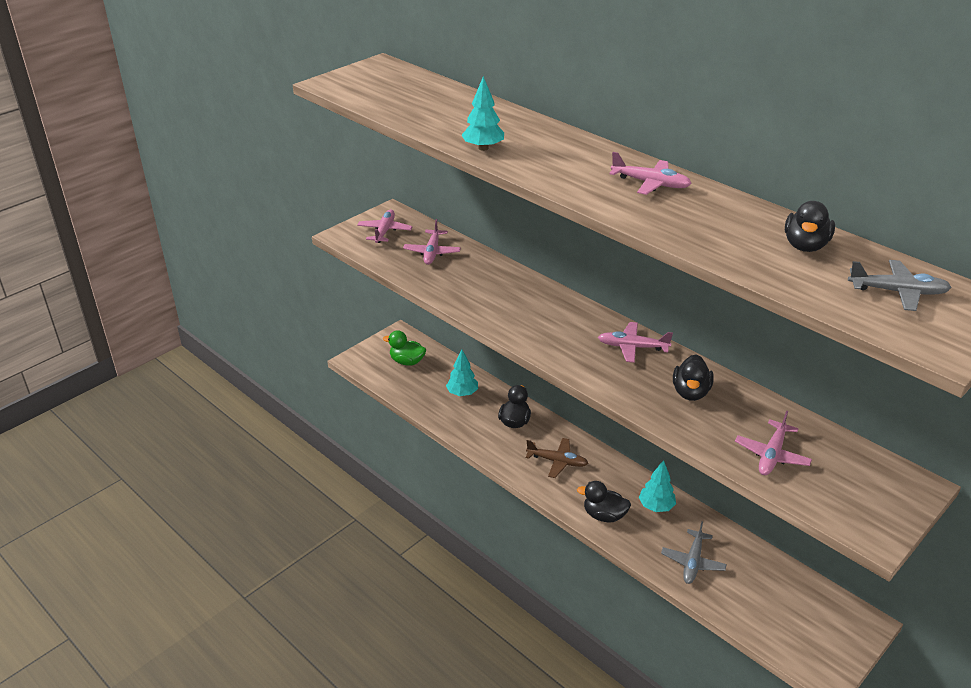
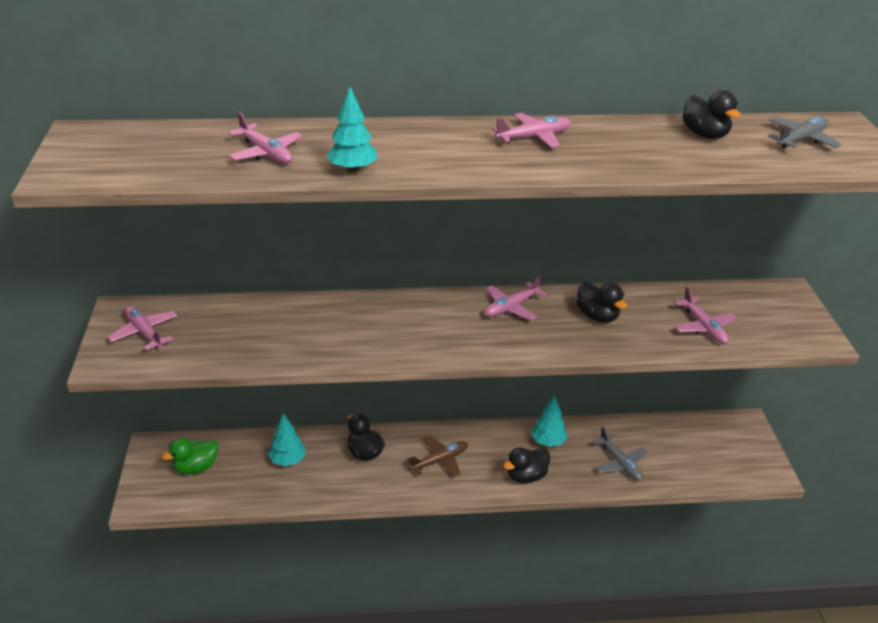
camera: 50 degrees left, 0 degrees up
pink plane [403,219,461,265] -> pink plane moved to [228,112,302,164]

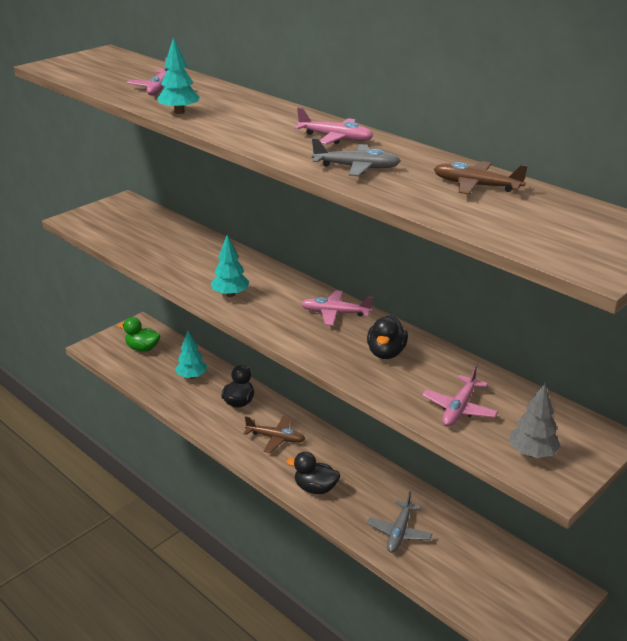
camera: 50 degrees right, 5 degrees down
pink plane [107,306,177,350] -> none
turquoise tree [531,395,568,447] -> turquoise tree moved to [211,235,249,297]
black duck [682,90,741,139] -> brown plane [434,161,528,195]
grey plane [767,116,841,149] -> grey plane moved to [312,138,401,176]
none -> grey tree [509,383,561,458]

